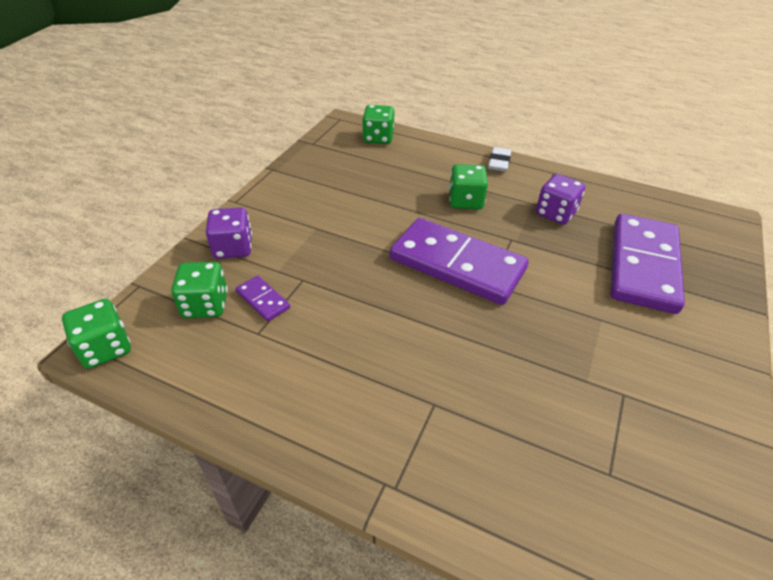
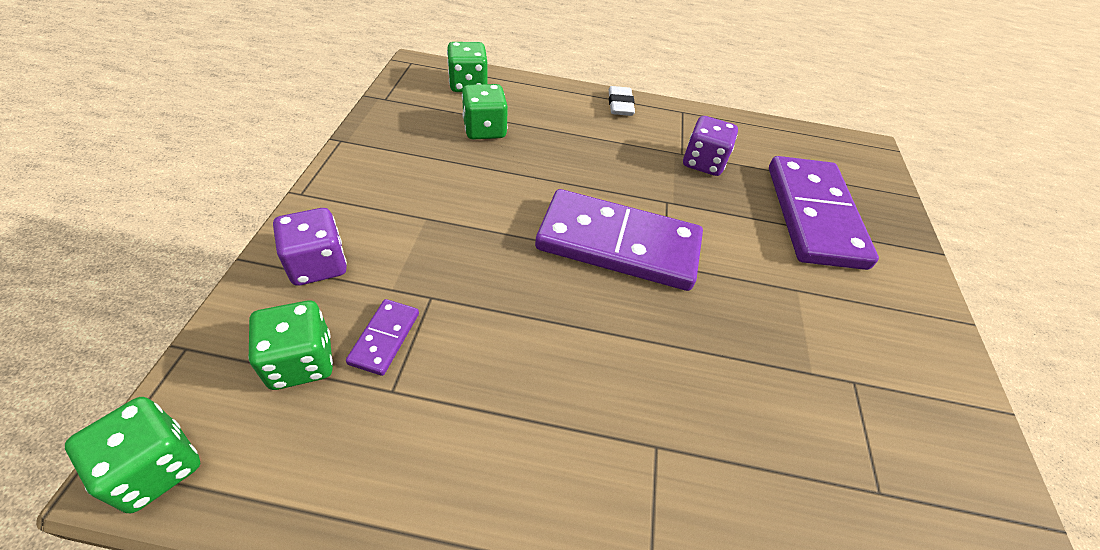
camera: 20 degrees left, 5 degrees up
purple domino [236,276,290,321] -> purple domino turned 75 degrees clockwise [346,299,419,376]
green dice [449,164,488,210] -> green dice moved to [462,84,508,139]

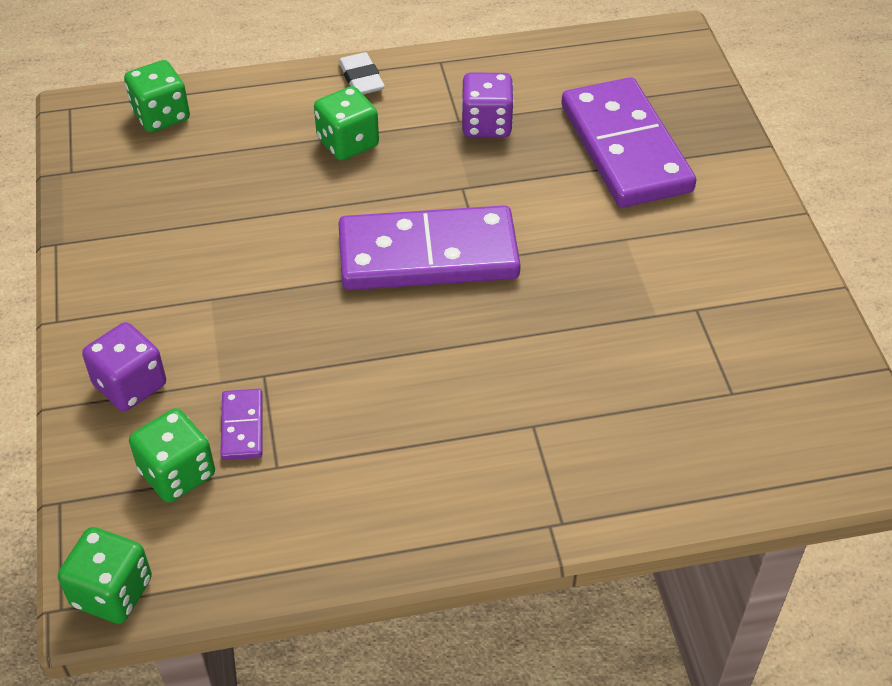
camera: 15 degrees left, 0 degrees up
green dice [462,84,508,139] -> green dice moved to [314,86,379,160]

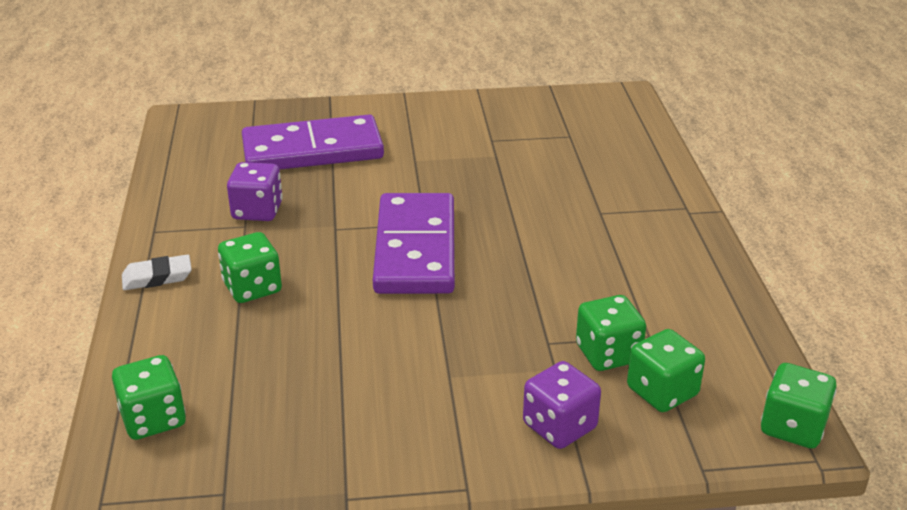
camera: 85 degrees left, 15 degrees down
purple domino [220,389,263,460] -> green dice [576,295,646,371]

